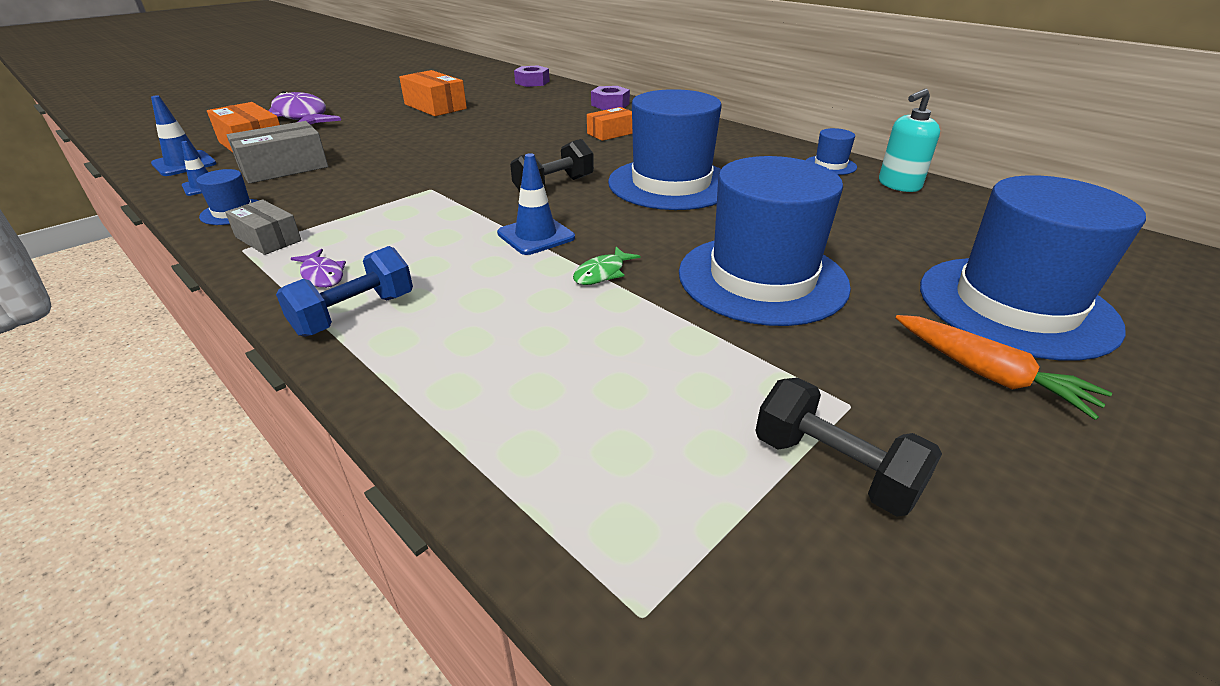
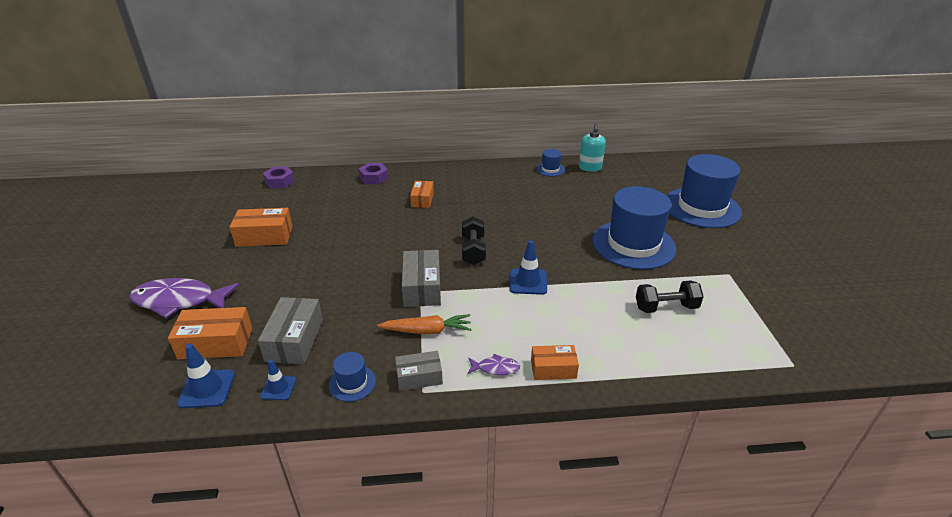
camera: 50 degrees left, 0 degrees up
blue dumbbell [276,246,413,337] -> orange box [531,345,579,380]
green fish [573,247,640,285] -> none
blue hat [608,89,721,210] -> none
black dumbbell [755,378,942,517] -> black dumbbell moved to [636,280,704,313]
orange carrot [895,315,1112,420] -> orange carrot moved to [378,314,472,334]
none -> grey box [402,250,441,307]

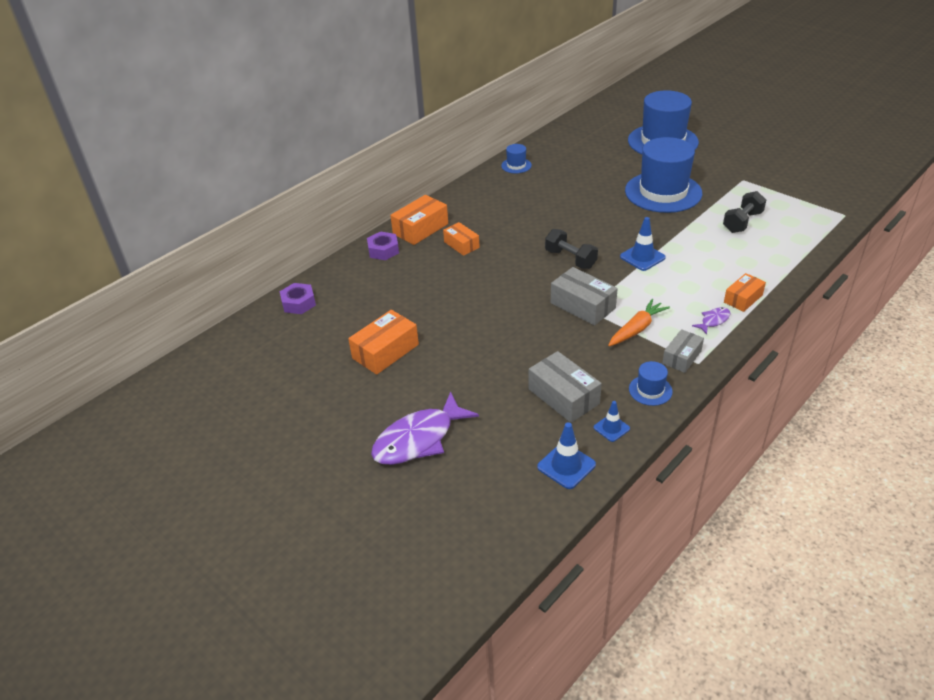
camera: 40 degrees left, 5 degrees up
orange box [168,307,252,359] -> orange box moved to [390,195,448,245]
turquoise soap dispenser [579,123,606,172] -> none

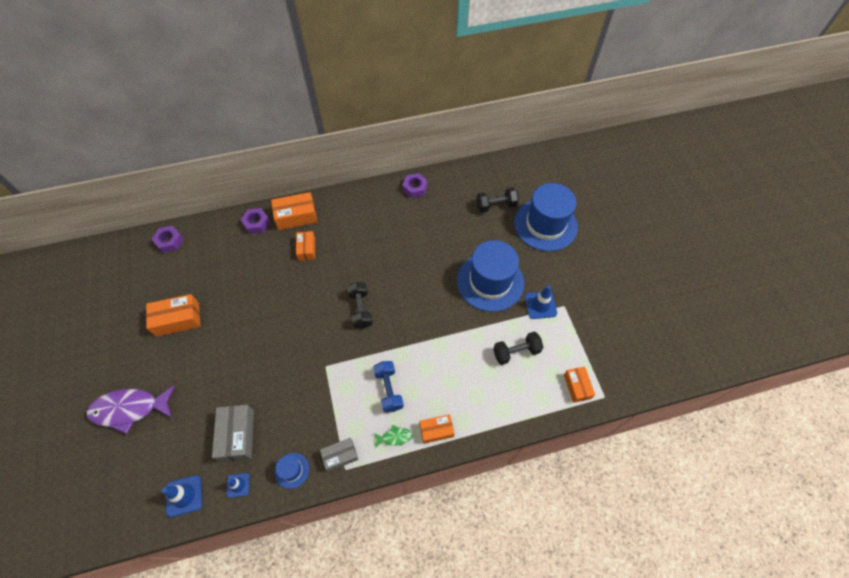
camera: 30 degrees right, 20 degrees up
blue hat [501,144,532,173] -> purple nut [402,173,428,198]
grey box [551,267,618,326] -> none
orange carrot [608,299,670,346] -> none
blue traffic cone [620,217,666,271] -> blue traffic cone moved to [525,285,557,319]
purple fish [692,307,731,334] -> green fish [374,425,413,448]
none -> blue dumbbell [373,361,404,413]
none -> black dumbbell [476,187,519,213]
none -> orange box [564,367,595,403]

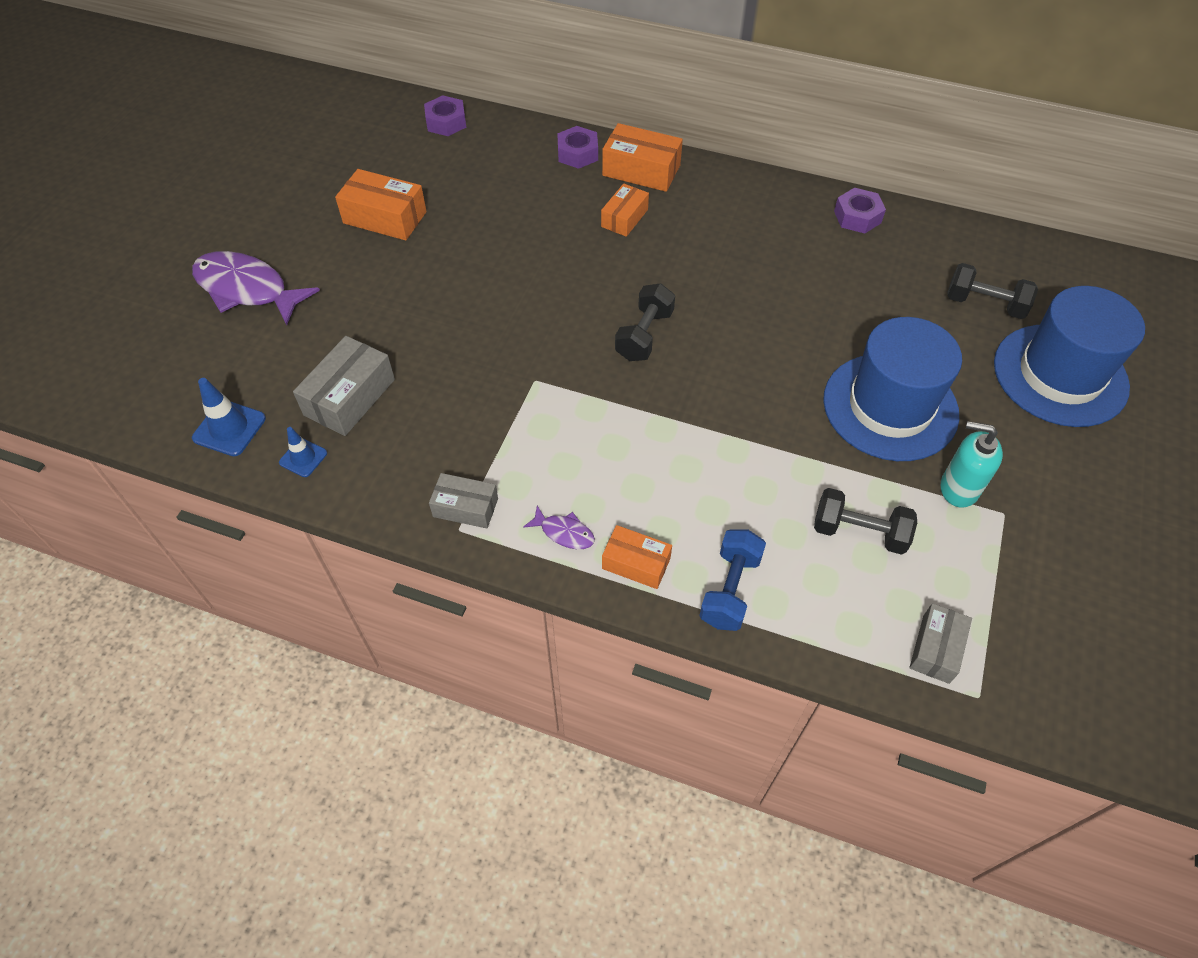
camera: 35 degrees right, 5 degrees down
blue hat [275,453,309,489] -> none
blue dumbbell [373,361,404,413] -> blue dumbbell moved to [699,529,766,631]
green fish [374,425,413,448] -> purple fish [523,506,595,549]
blue traffic cone [525,285,557,319] -> turquoise soap dispenser [941,421,1003,508]
orange box [564,367,595,403] -> grey box [909,603,972,684]

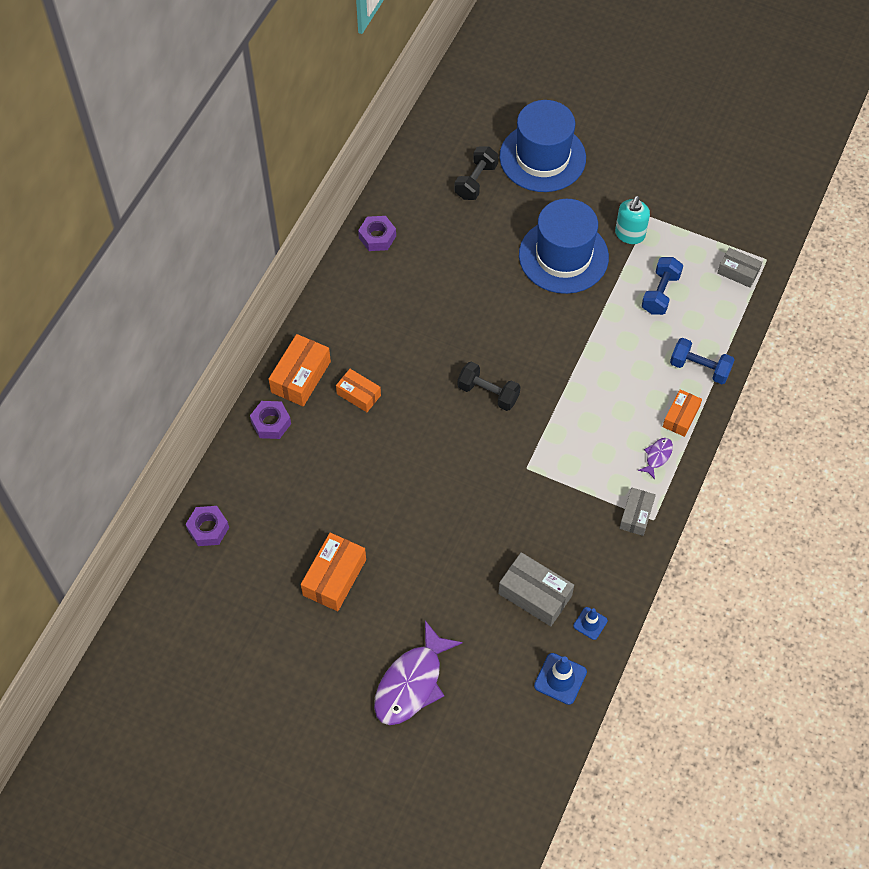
camera: 85 degrees left, 5 degrees up
black dumbbell [814,488,917,555] -> blue dumbbell [642,257,683,315]

